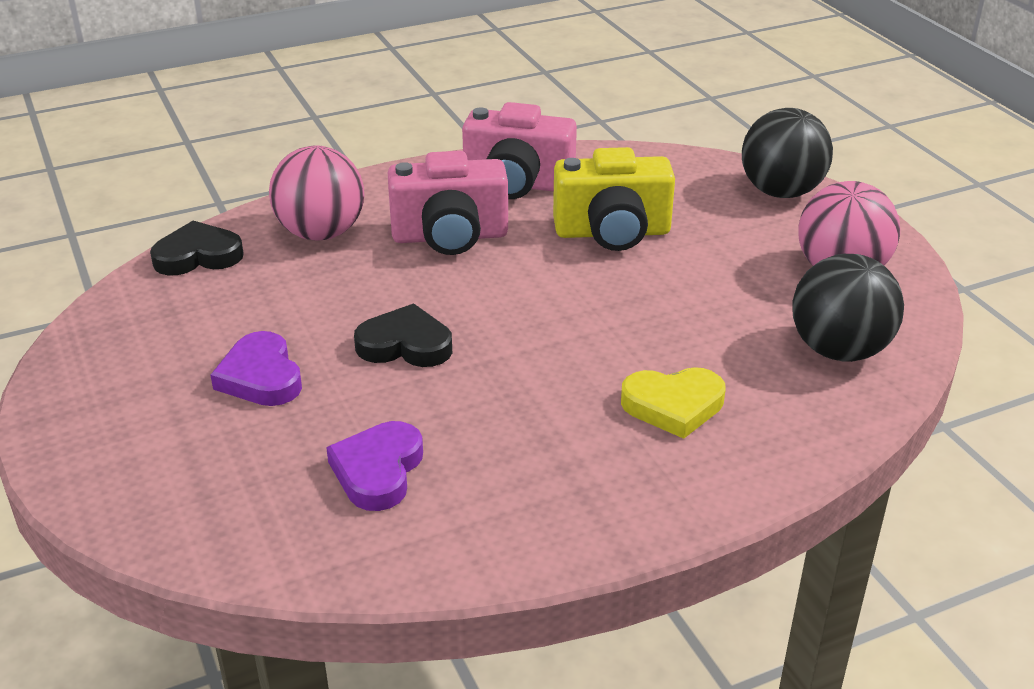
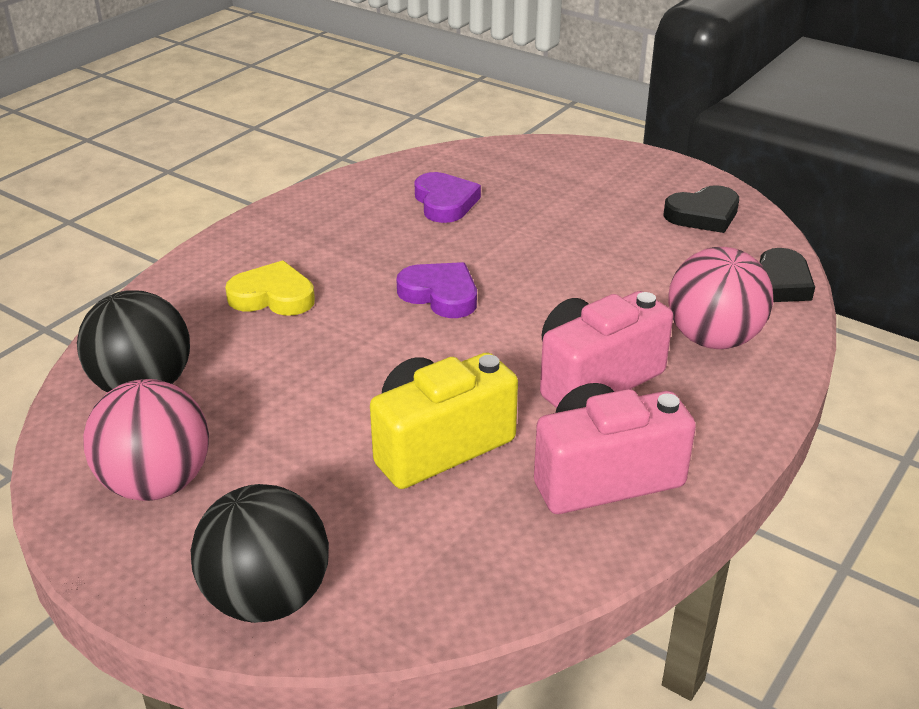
camera: 150 degrees right, 0 degrees up
purple heart [211,331,302,406] -> purple heart moved to [396,262,477,318]
black heart [354,304,452,367] -> black heart moved to [663,185,739,233]
yellow heart [621,367,726,439] -> yellow heart turned 45 degrees clockwise [225,260,315,316]

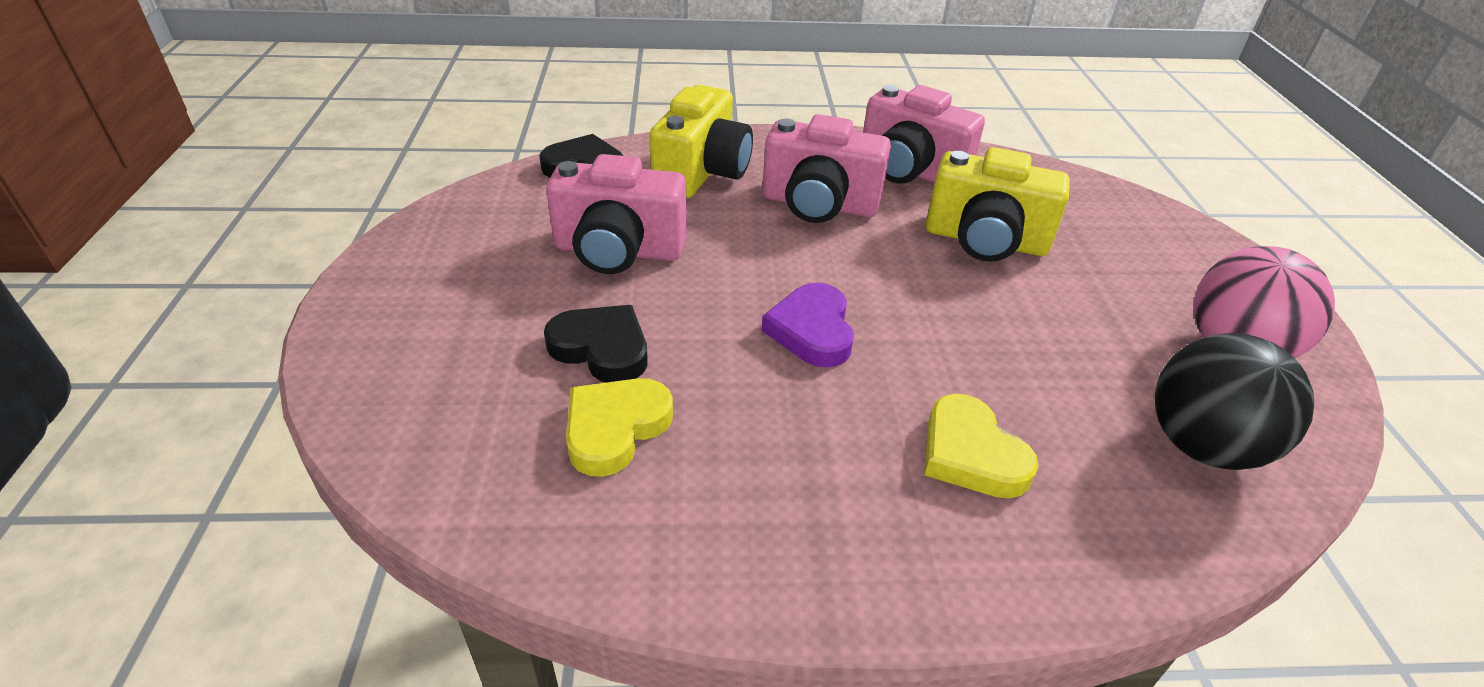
camera: 130 degrees left, 5 degrees up
black ball [191,484,329,623] -> none
purple heart [414,172,481,223] -> yellow heart [566,378,673,477]
black heart [663,185,739,233] -> black heart moved to [544,305,648,383]
pink ball [668,247,773,349] -> yellow camera [649,85,753,198]
none -> pink camera [546,154,687,274]

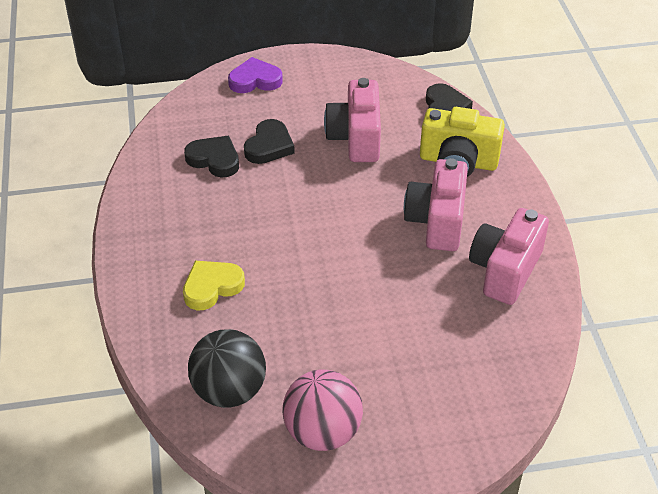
camera: 85 degrees right, 5 degrees up
yellow heart [566,378,673,477] -> black heart [184,136,239,178]
purple heart [762,283,854,368] -> purple heart moved to [228,57,283,93]
yellow camera [926,147,1070,262] -> none

